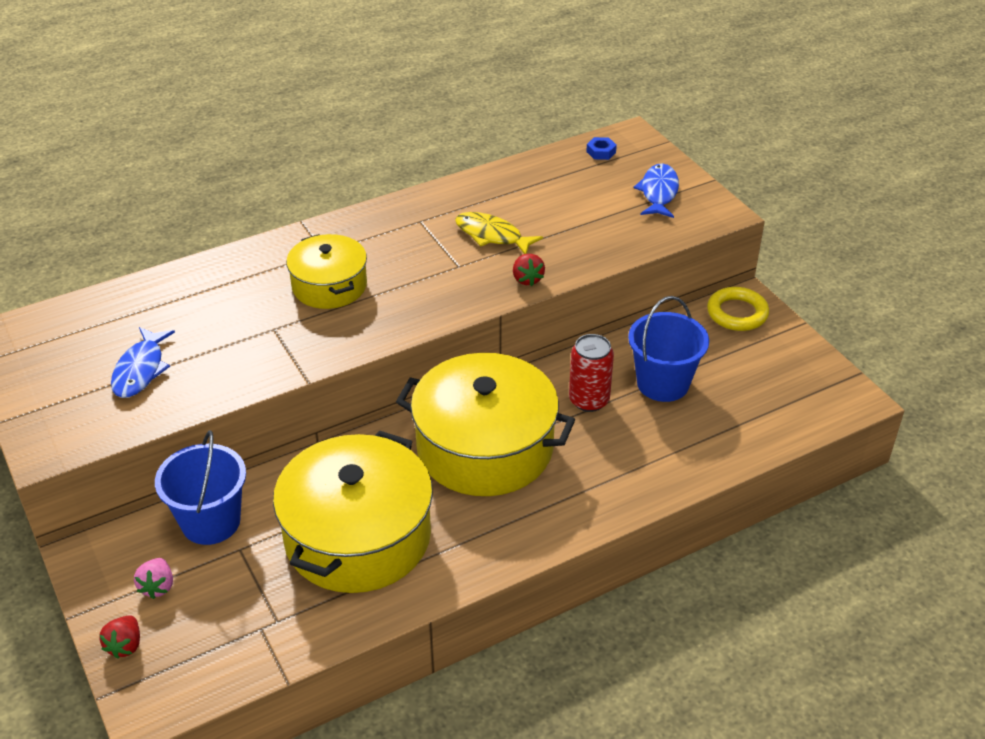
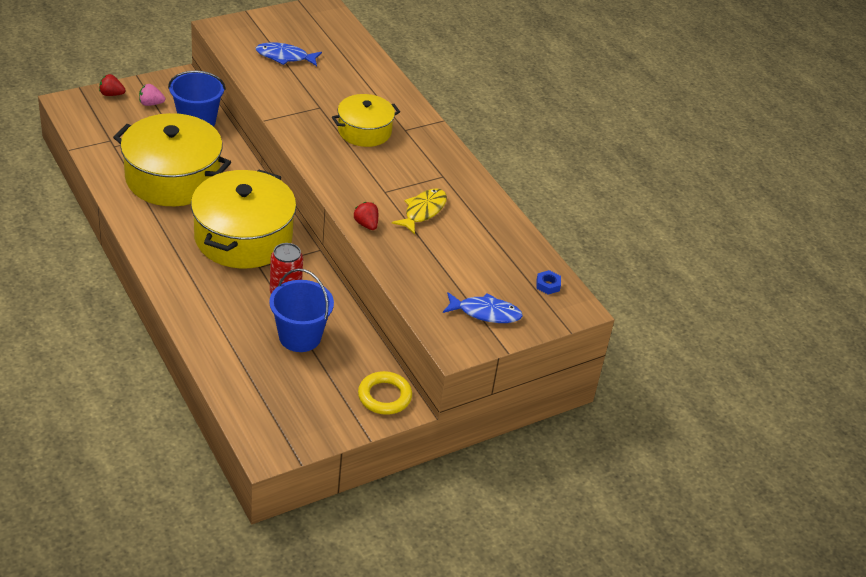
camera: 85 degrees right, 0 degrees up
red strawberry [513,254,545,286] -> red strawberry turned 75 degrees clockwise [353,202,378,230]

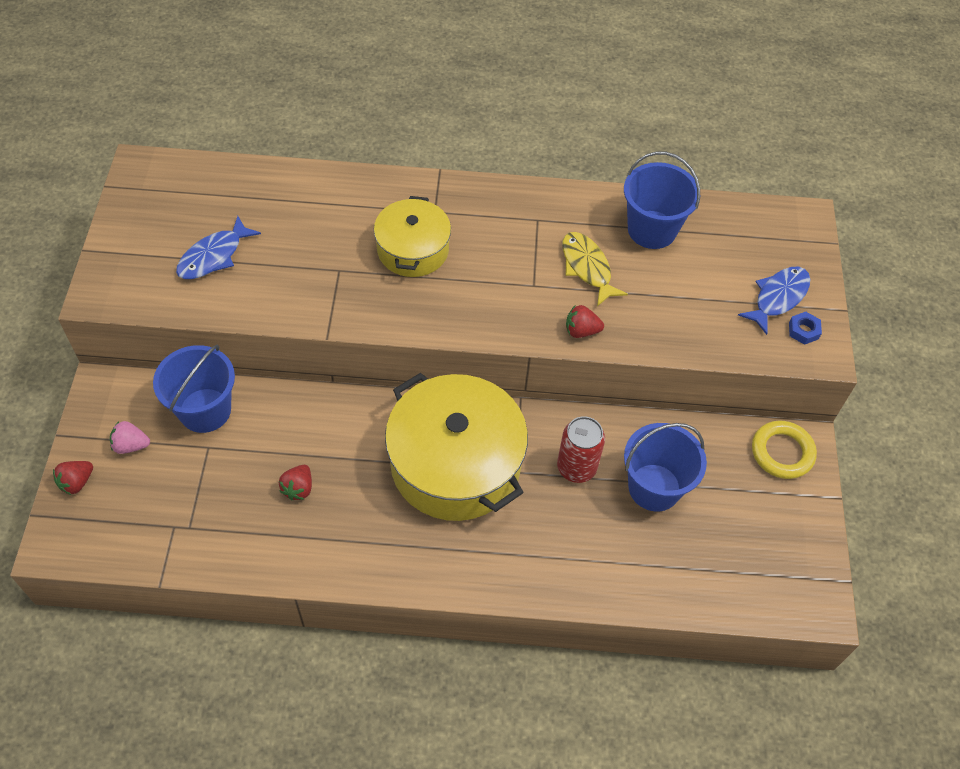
camera: 55 degrees left, 15 degrees up
yellow pot [113,113,231,206] -> red strawberry [279,465,312,500]
pink strawberry [139,84,165,106] -> pink strawberry turned 60 degrees clockwise [110,421,150,454]
blue nut [536,270,561,295] -> blue nut moved to [789,312,822,345]
none -> blue bucket [624,151,700,249]

